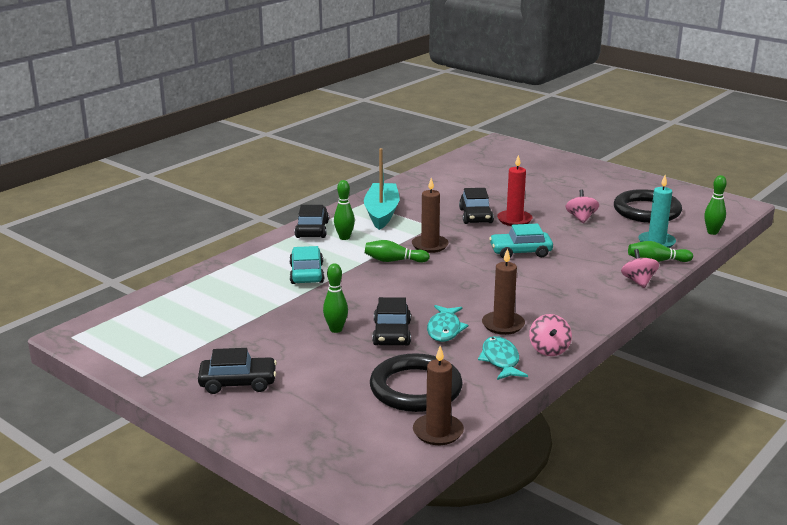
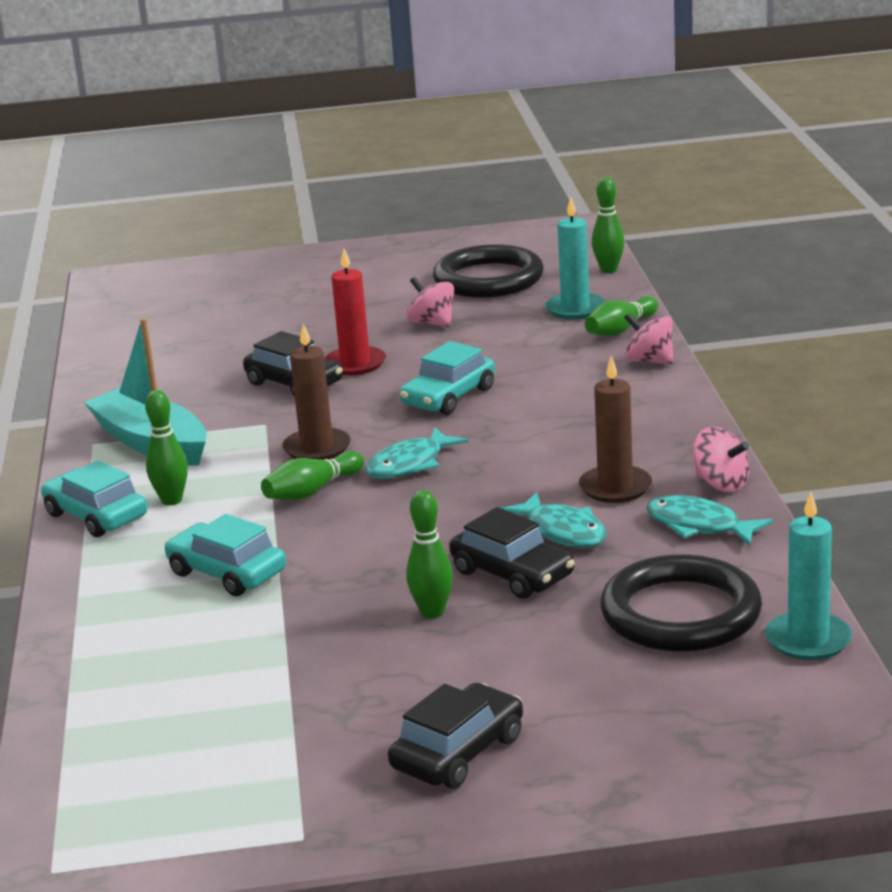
camera: 45 degrees left, 0 degrees up
black car [295,205,329,238] -> turquoise car [41,461,147,537]
brown candle [413,346,464,445] -> turquoise candle [765,492,852,660]
none -> turquoise fish [365,428,468,479]

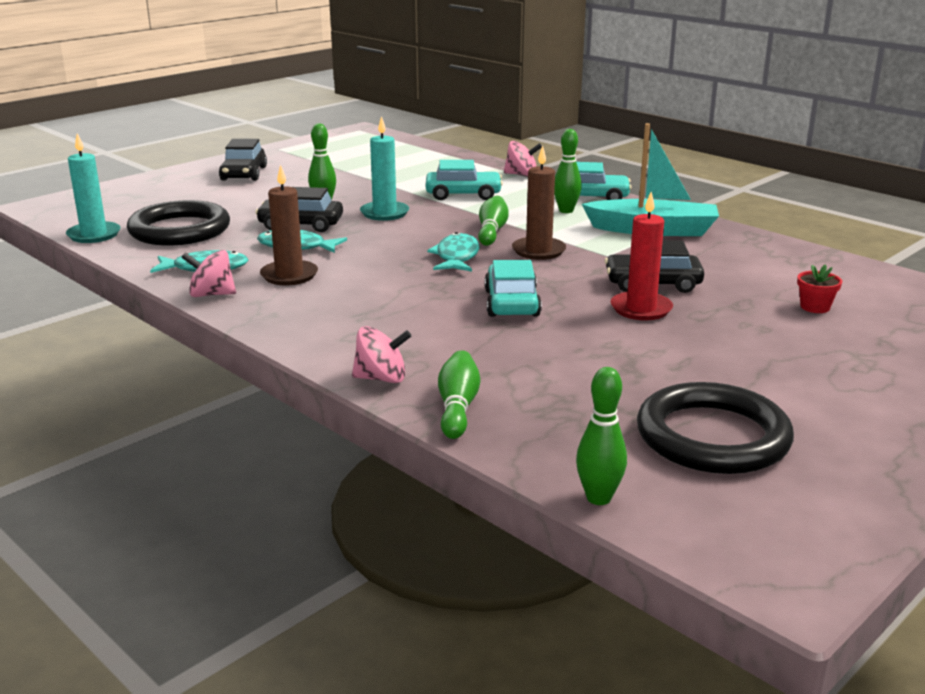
camera: 140 degrees right, 0 degrees up
pink spinning top [407,277,454,327] -> pink spinning top moved to [504,141,542,176]
turquoise candle [545,197,605,319] -> turquoise candle moved to [360,116,409,221]
none -> red flower pot [797,265,842,313]

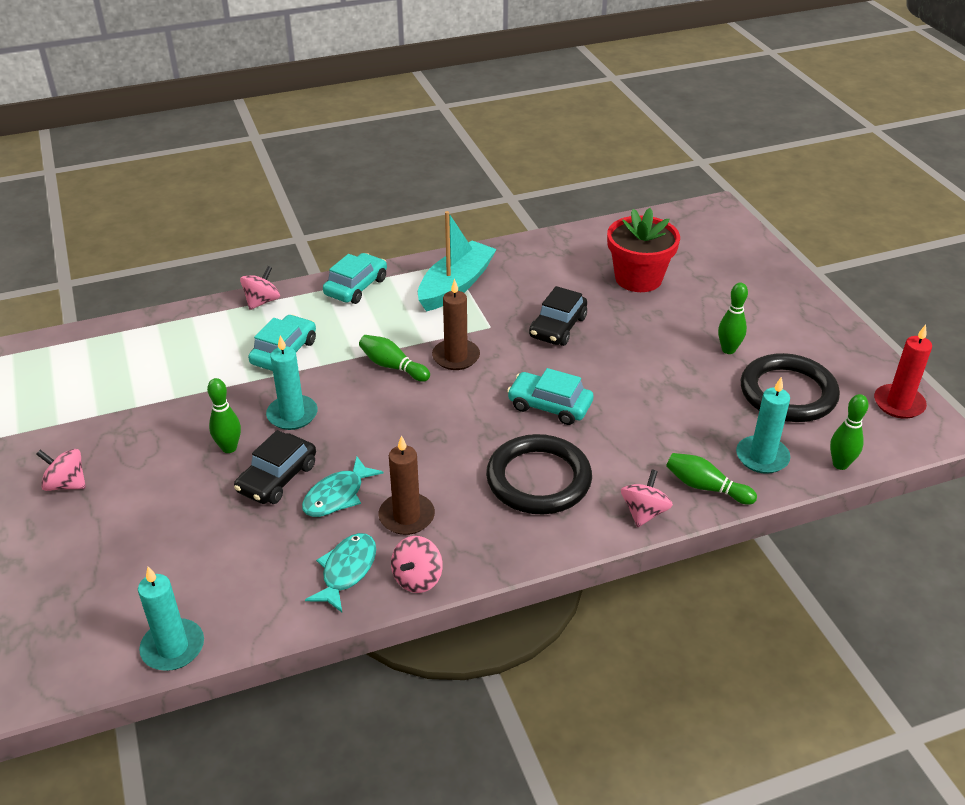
camera: 65 degrees left, 15 degrees up
black ring [127,200,230,245] -> black ring moved to [486,434,592,514]
black car [219,139,267,181] -> pink spinning top [36,449,86,491]
turquoise fish [427,232,479,272] -> none
green bowling pin [554,129,582,213] -> green bowling pin moved to [718,283,748,354]
red candle [611,192,673,320] -> red candle moved to [874,325,932,419]
red flower pot [797,265,842,313] -> red flower pot [607,208,680,292], size x2.34
none -> turquoise candle [736,377,790,474]

